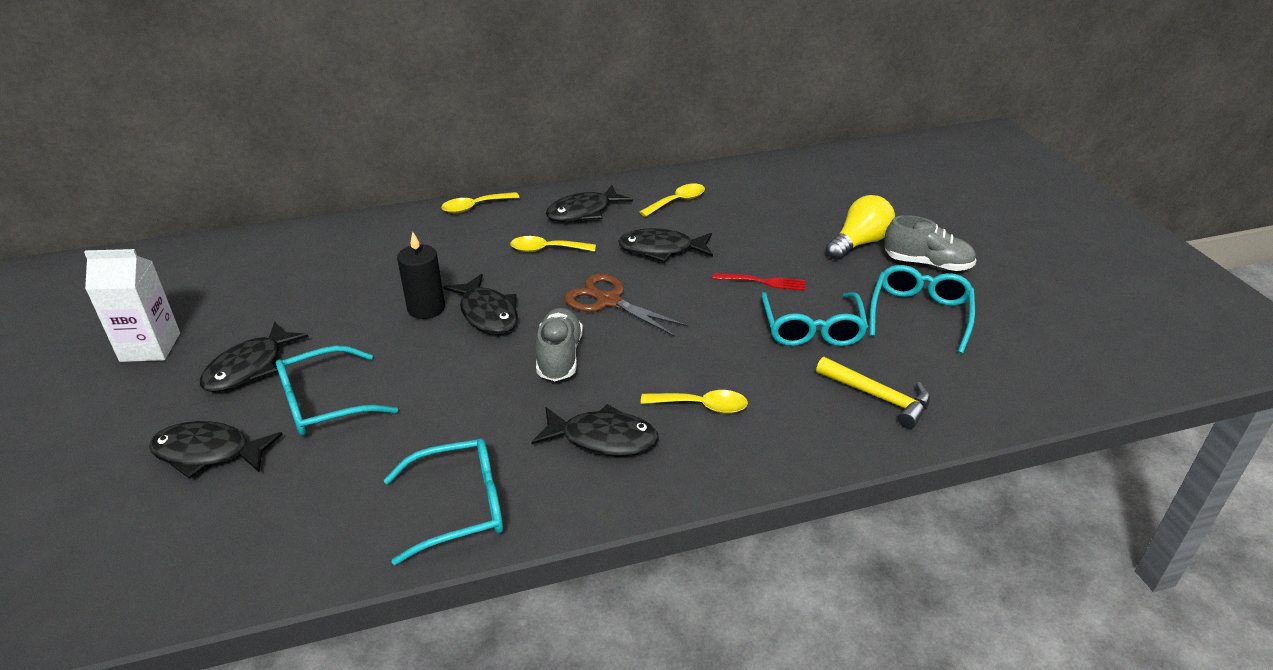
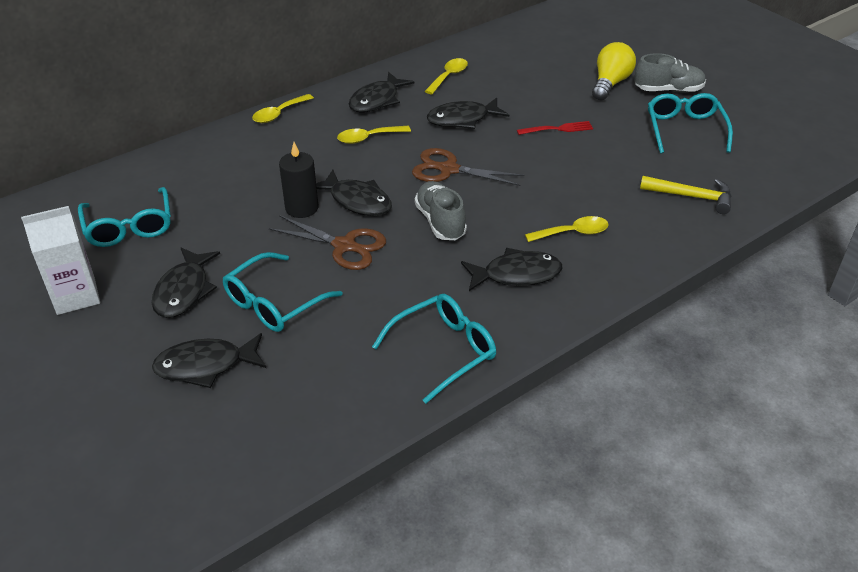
camera: 20 degrees left, 5 degrees up
turquoise glasses [761,292,868,346] -> turquoise glasses moved to [78,187,171,247]
none -> brown scissors [268,215,386,270]

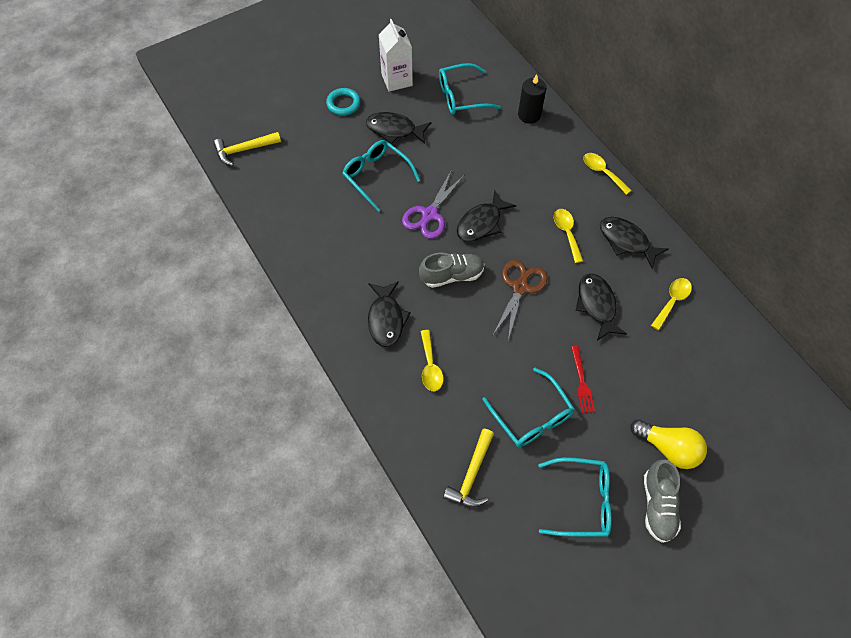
camera: 95 degrees right, 20 degrees up
black fish [152,333,266,388] -> none
brown scissors [268,215,386,270] -> purple scissors [402,170,464,239]
black candle [279,142,318,218] -> black candle moved to [518,74,546,124]
turquoise glasses [372,294,496,403] -> turquoise glasses moved to [482,368,575,447]
yellow spoon [425,58,468,94] -> yellow spoon turned 90 degrees counterclockwise [651,278,692,330]
none -> yellow hammer [213,132,281,166]
none -> turquoise ring [326,88,360,116]

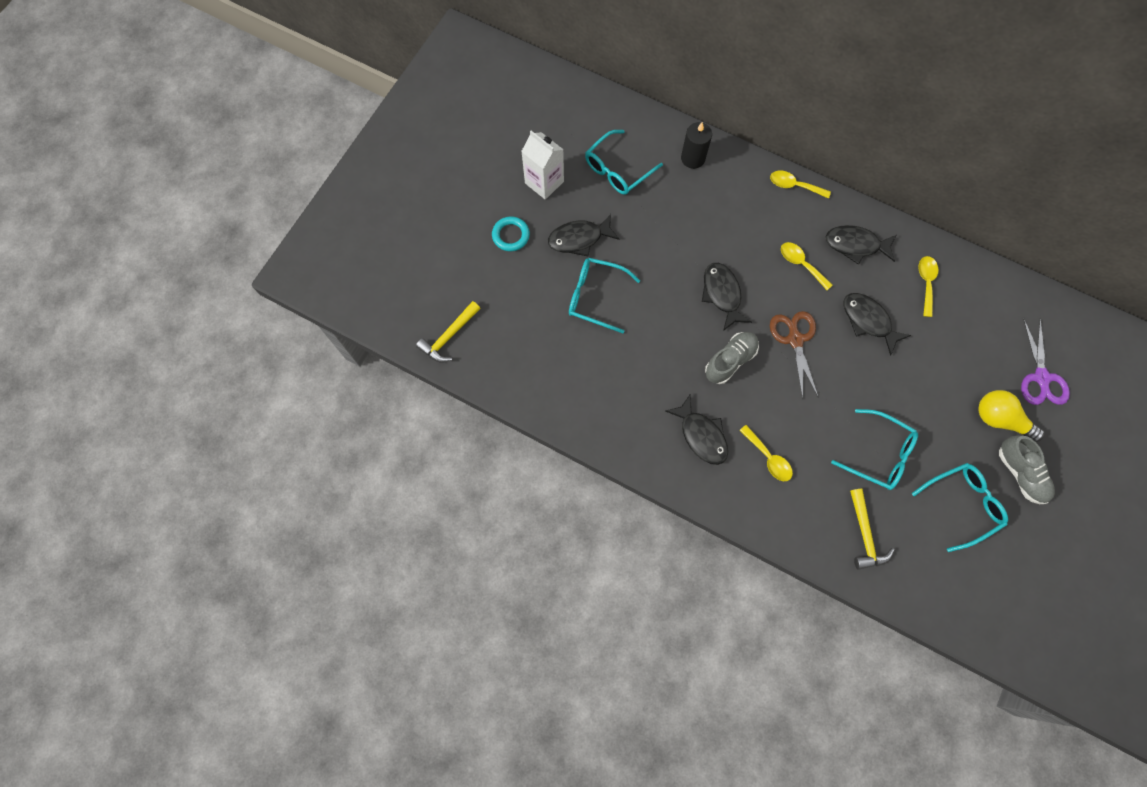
camera: 30 degrees left, 10 degrees up
purple scissors [402,170,464,239] -> purple scissors moved to [1021,318,1070,405]
black fish [457,190,516,242] -> black fish turned 150 degrees clockwise [702,263,752,331]
red fork [571,346,595,413] -> none
yellow light bulb [630,419,707,469] -> yellow light bulb turned 150 degrees counterclockwise [978,390,1045,442]

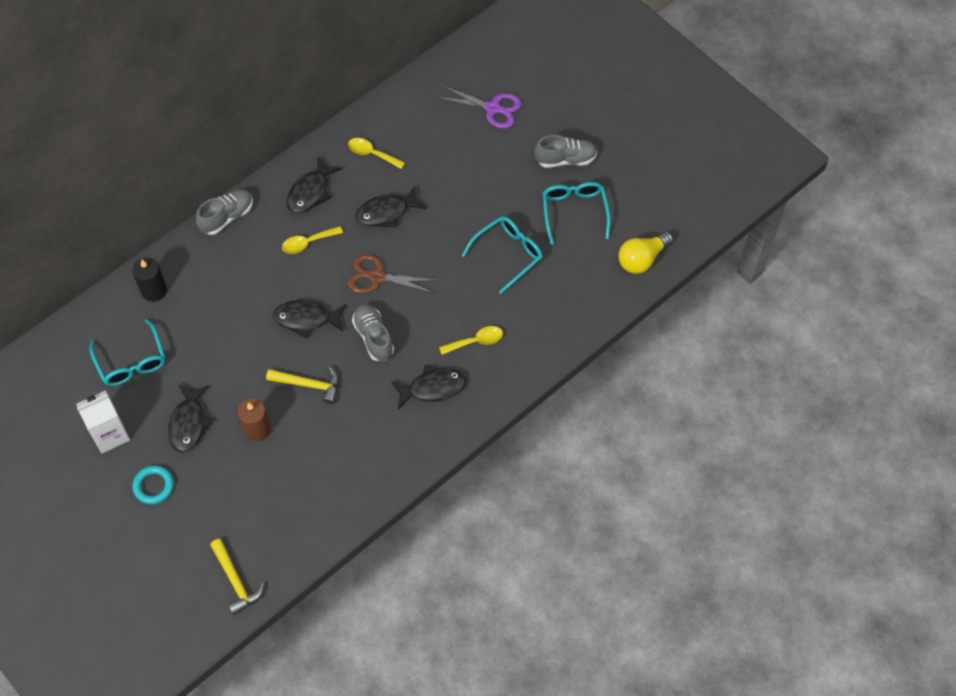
camera: 70 degrees left, 10 degrees down
turquoise glasses [569,258,640,333] -> brown candle [237,398,271,442]
yellow spoon [770,171,831,199] -> grey shoe [196,189,253,235]
yellow hammer [850,489,894,570] -> yellow hammer moved to [266,367,339,404]
yellow light bulb [978,390,1045,442] -> yellow light bulb moved to [618,232,673,274]

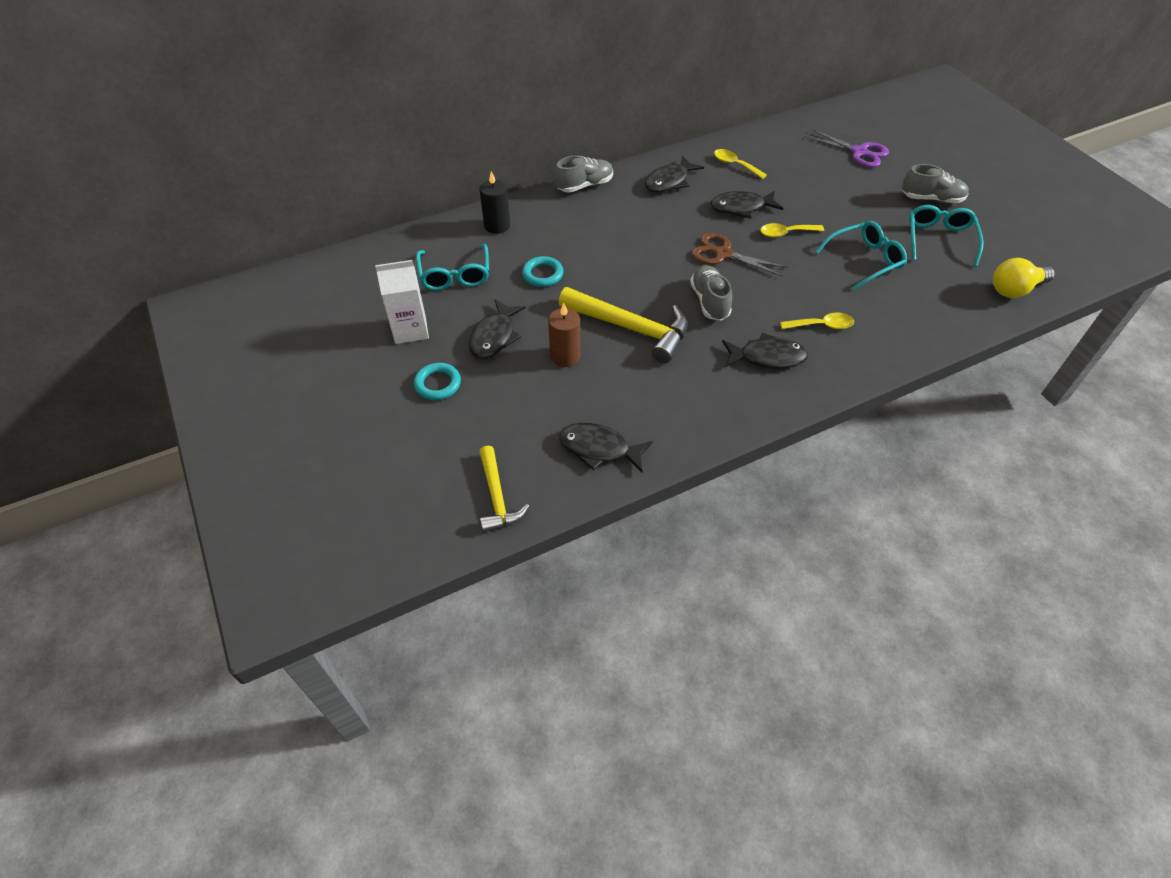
camera: 15 degrees right, 10 degrees down
yellow hammer [266,367,339,404] -> yellow hammer [559,287,687,363], size x1.65
black fish [273,300,346,339] -> black fish moved to [559,423,653,472]
yellow spoon [282,226,343,254] -> yellow spoon moved to [760,223,824,237]
none -> turquoise ring [522,256,564,287]

